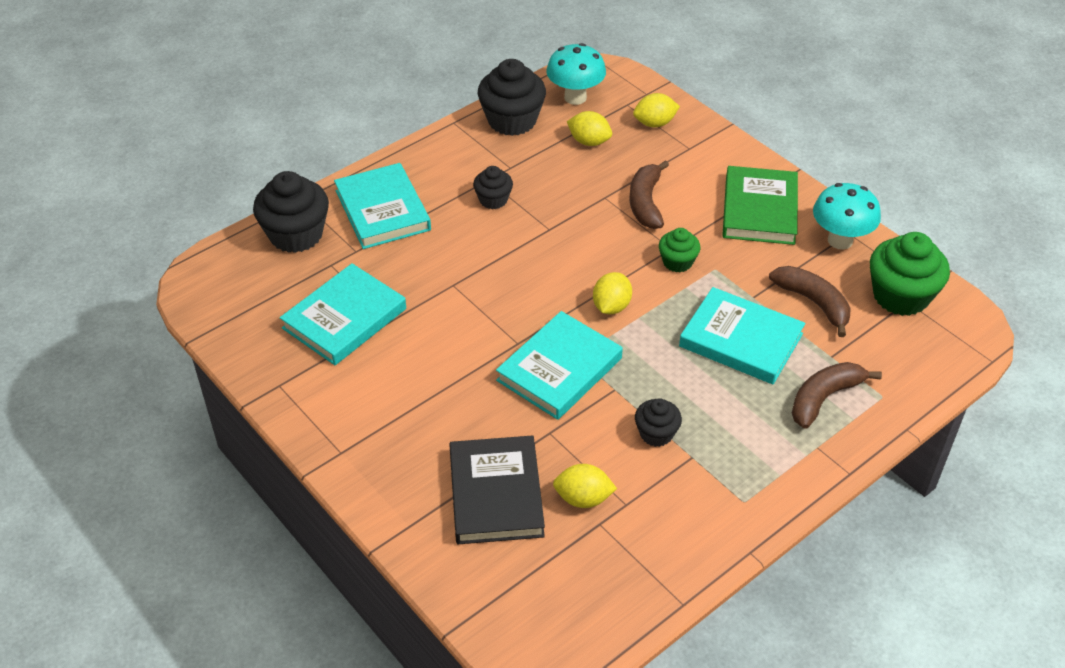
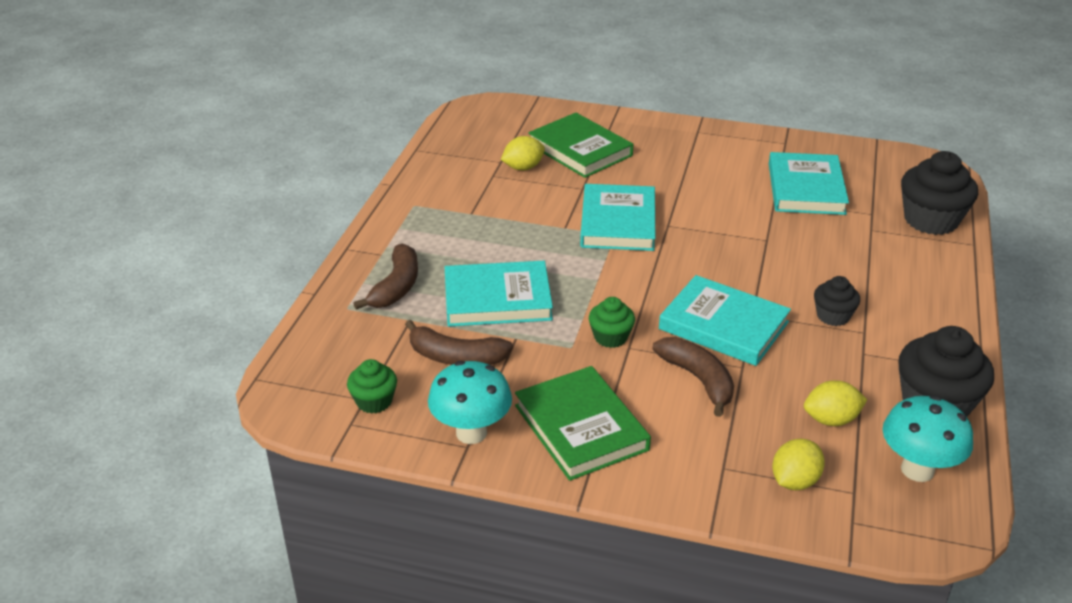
camera: 145 degrees right, 10 degrees down
turquoise book [334,163,431,249] -> turquoise book moved to [659,275,791,366]
black book [449,435,545,544] -> green book [528,113,633,178]
yellow lemon [593,272,632,314] -> none
black cupcake [635,398,682,447] -> none
green cupcake [870,232,950,316] -> green cupcake [347,359,397,414], size x0.55

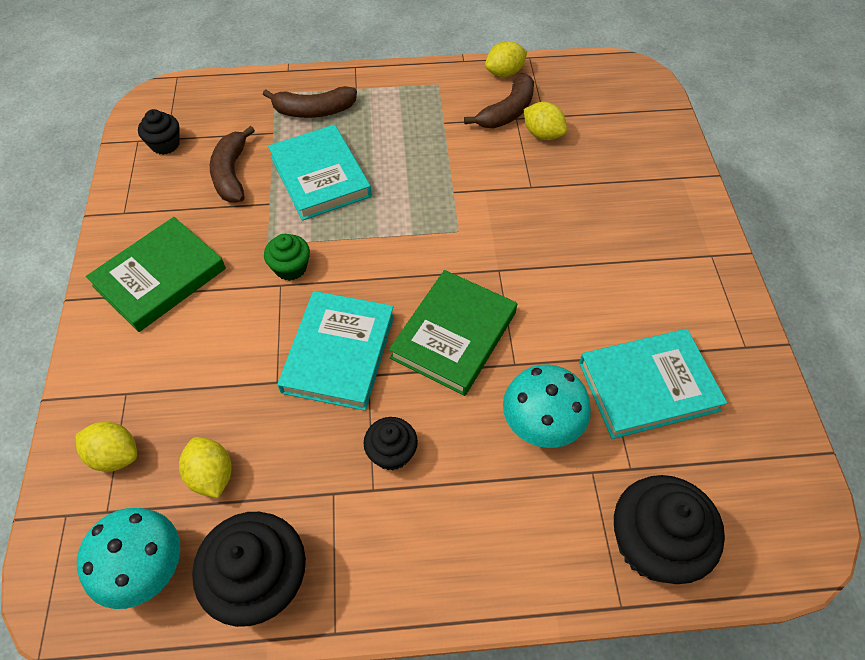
camera: 70 degrees right, 20 degrees up
green cupcake [347,359,397,414] -> black cupcake [138,109,180,155]
turquoise mushroom [428,361,512,444] -> turquoise mushroom moved to [503,364,591,448]
green book [528,113,633,178] -> green book moved to [389,270,517,396]
turquoise book [580,184,655,251] -> none
brown banana [653,337,734,417] -> brown banana moved to [464,73,534,128]
none -> yellow lemon [485,41,527,77]

